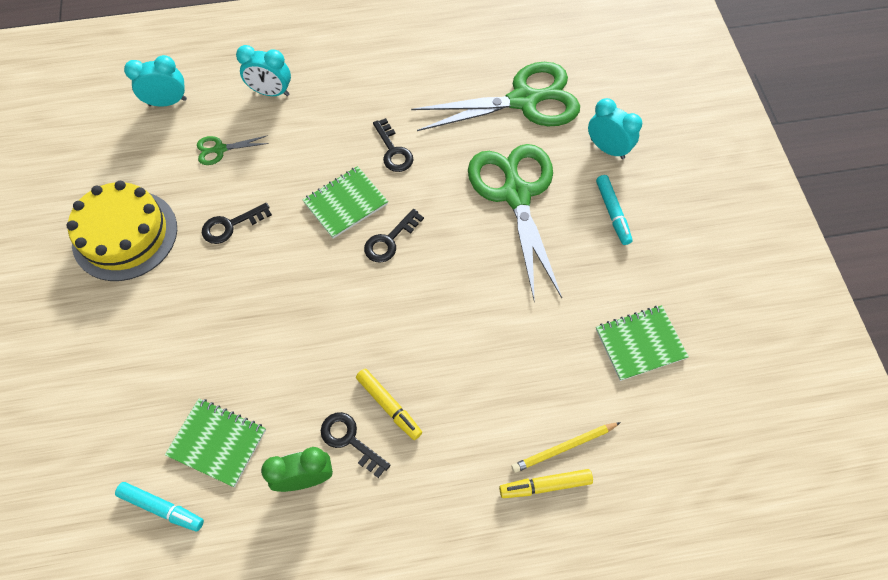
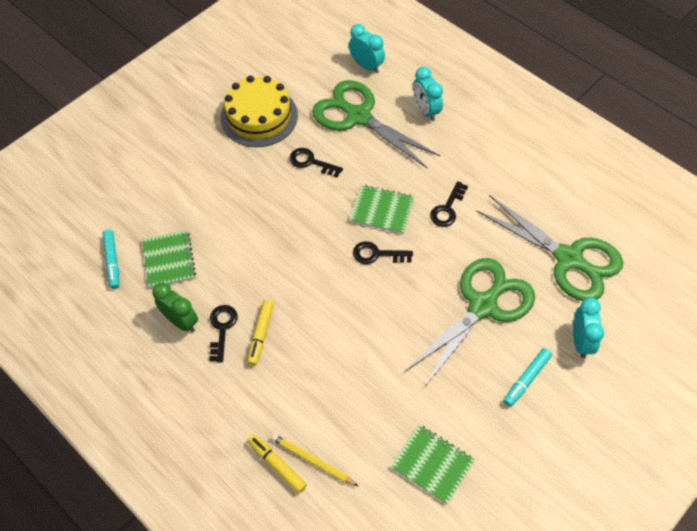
camera: 55 degrees right, 5 degrees down
green scissors [197,135,269,165] -> green scissors [312,80,440,168], size x2.40

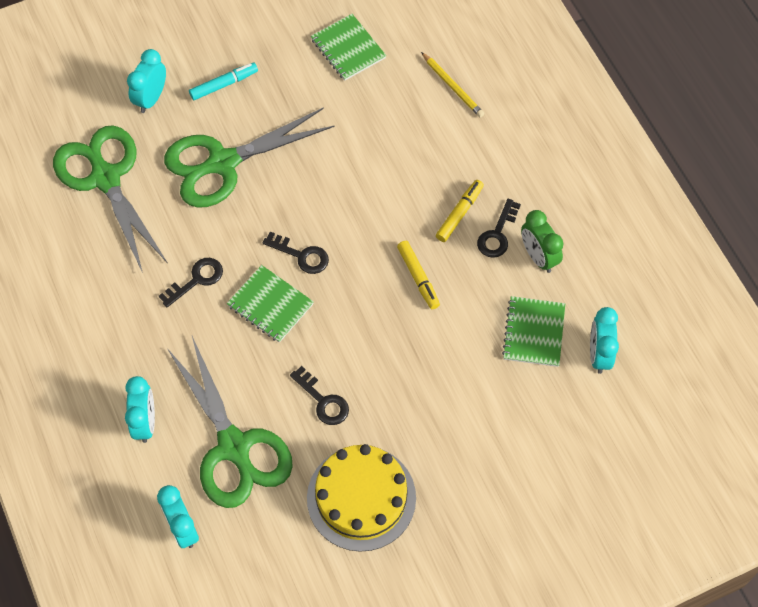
camera: 160 degrees left, 5 degrees up
turquoise marker [102,230,119,289] -> turquoise clock [590,307,619,374]
yellow marker [247,434,307,493] -> yellow marker moved to [397,241,440,309]

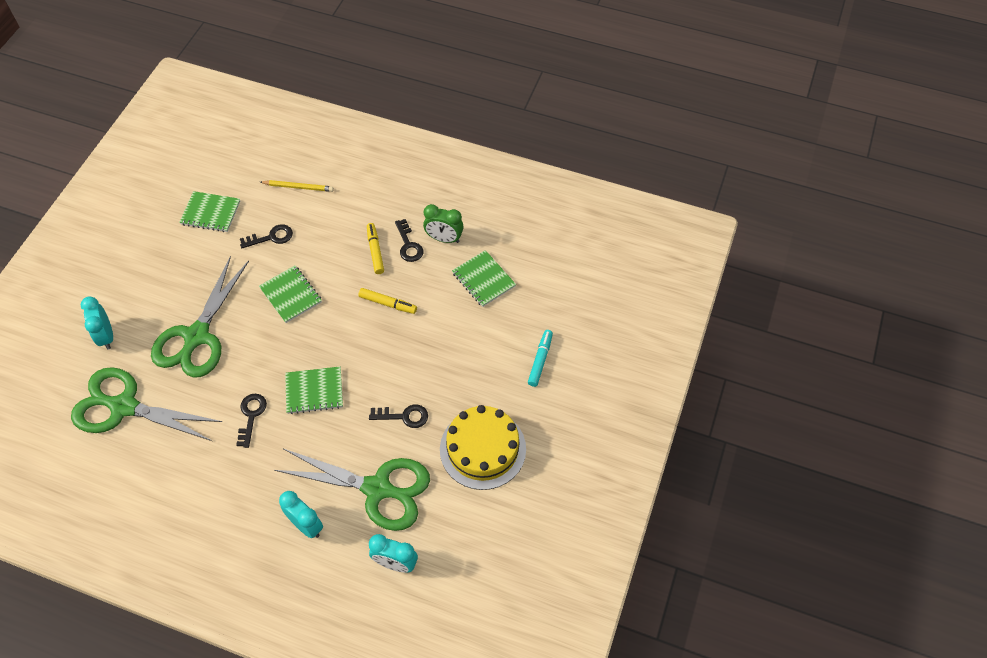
camera: 45 degrees left, 5 degrees down
turquoise marker [189,63,258,100] -> turquoise marker moved to [528,330,553,387]
black key [263,232,329,274] -> black key moved to [240,224,293,248]
turquoise clock [590,307,619,374] -> none
none -> green notebook [259,266,322,323]

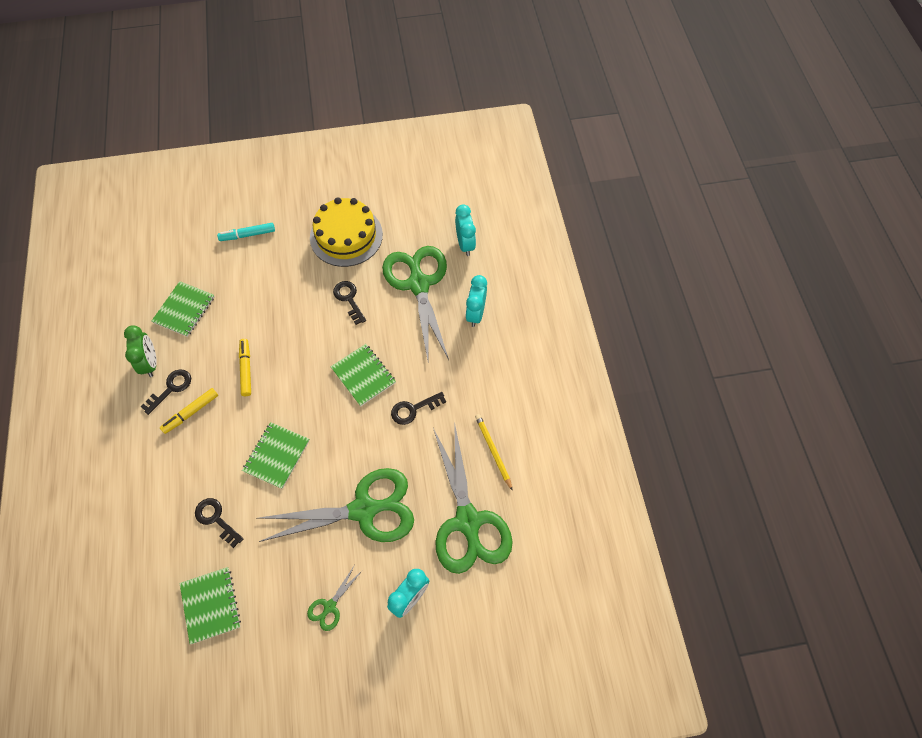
camera: 120 degrees left, 5 degrees up
yellow pencil [260,180,334,192] -> yellow pencil moved to [475,414,513,491]
none -> green scissors [307,565,363,631]

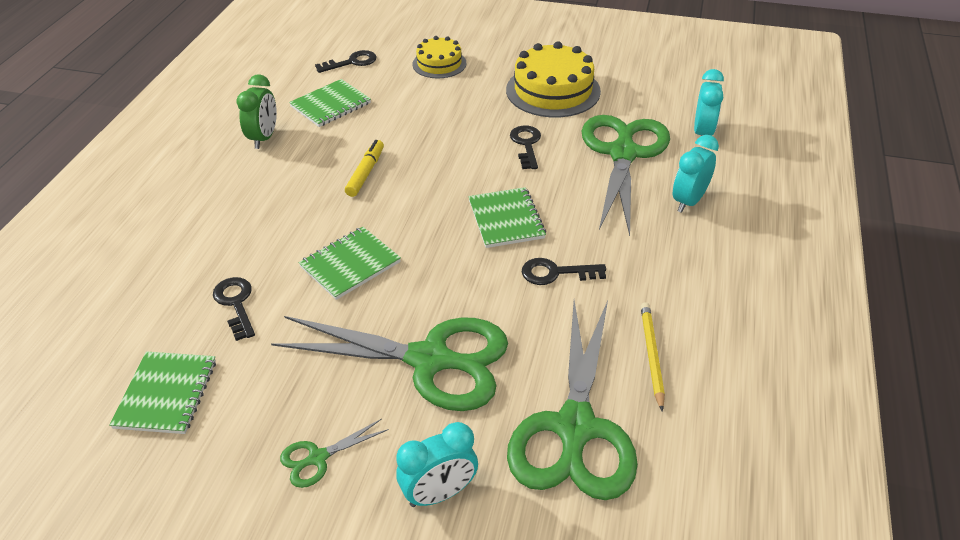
camera: 25 degrees right, 20 degrees down
black key [140,369,191,415] -> black key moved to [315,50,377,73]
yellow marker [160,388,218,434] -> none
turquoise marker [217,223,275,241] -> yellow cake [413,36,466,78]

